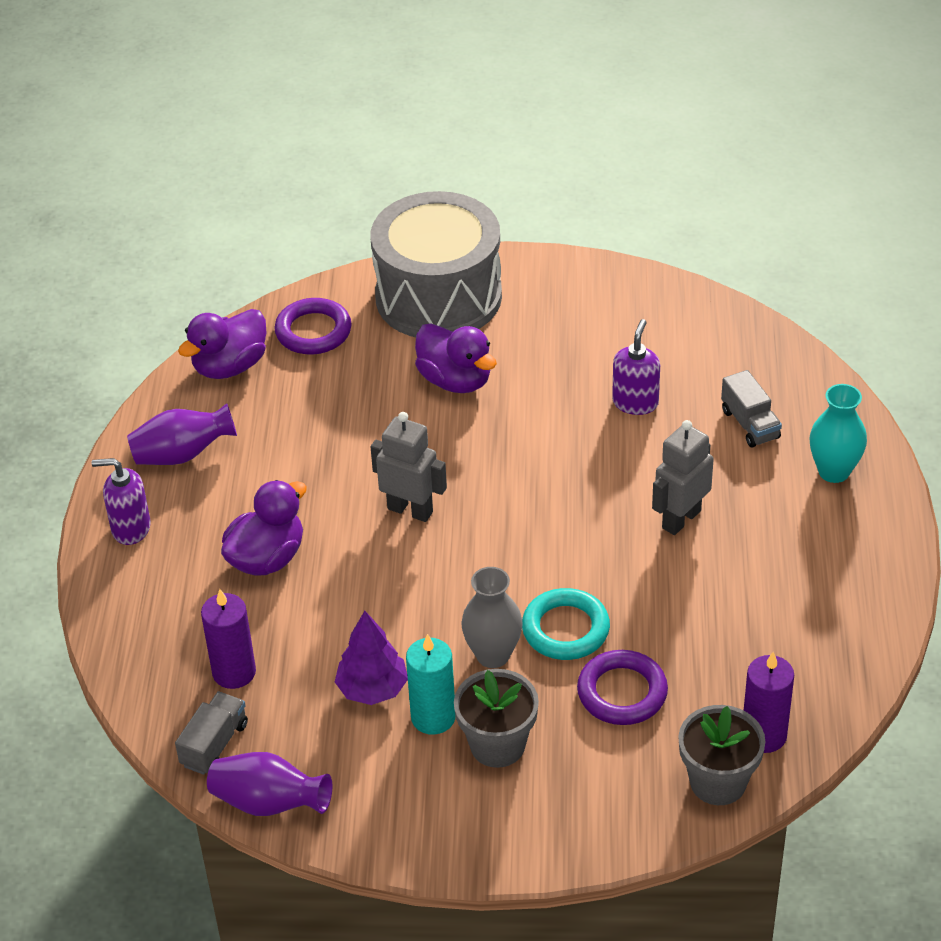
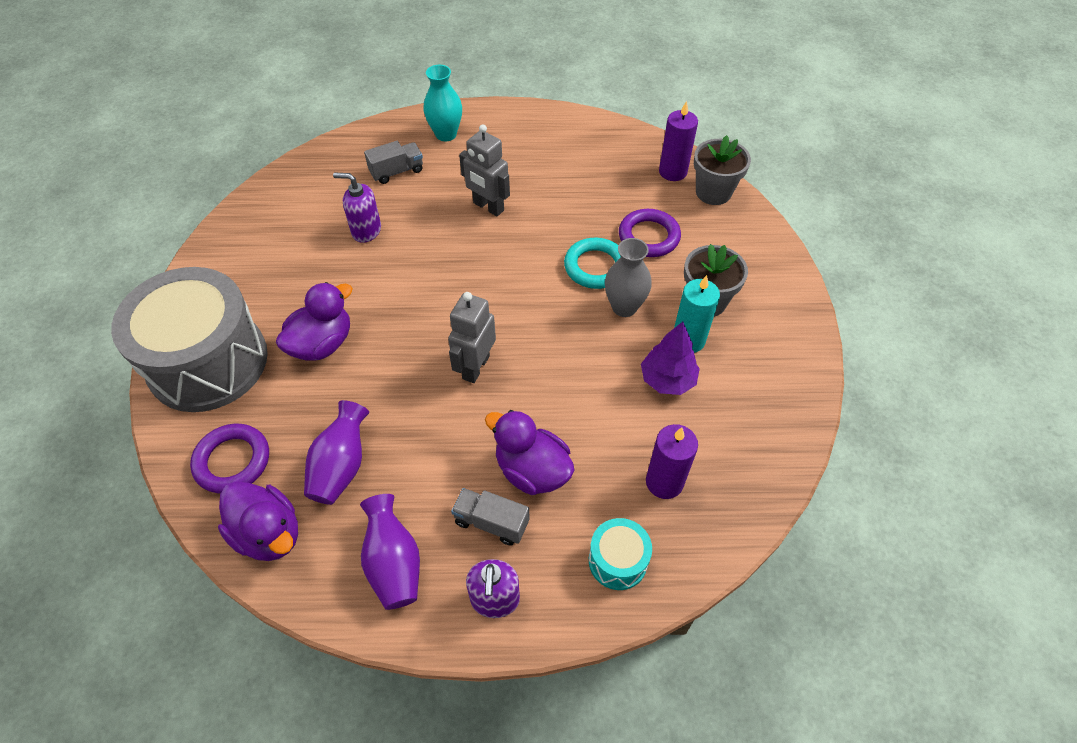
camera: 95 degrees left, 10 degrees up
grey truck [175,691,248,775] -> grey truck moved to [451,488,529,546]
purple vase [207,752,332,816] -> purple vase moved to [304,400,369,505]
none -> turquoise drum [589,518,652,590]

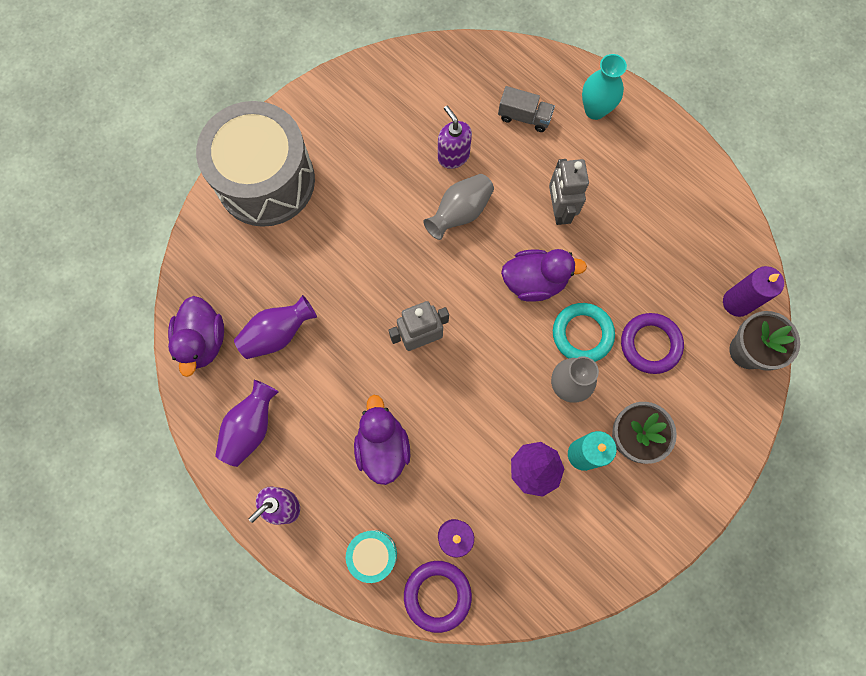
camera: 45 degrees right, 20 degrees up
purple ring [190,424,269,494] -> purple ring moved to [404,561,472,633]
purple duck [276,282,353,361] -> purple duck moved to [501,249,587,302]
grey truck [451,488,529,546] -> none
none -> grey vase [423,174,494,240]

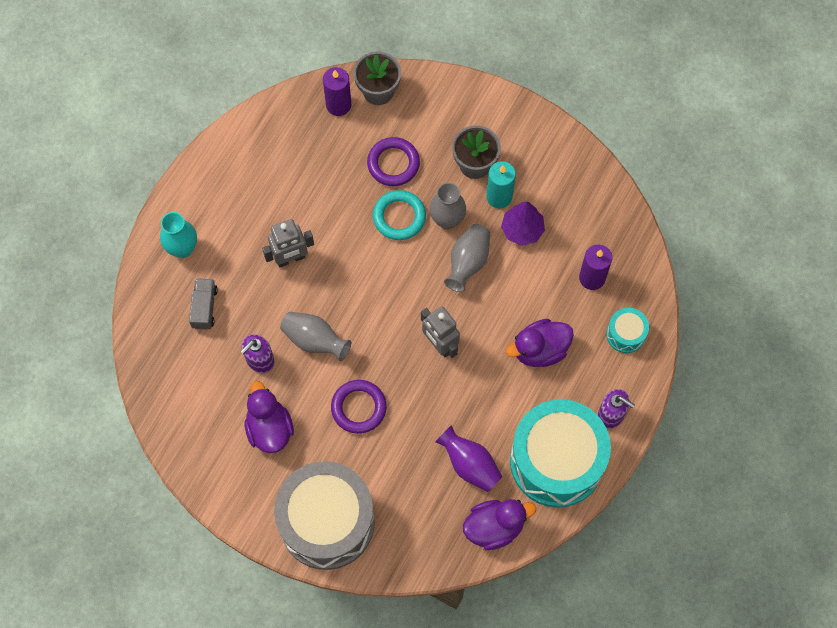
camera: 105 degrees left, 5 degrees down
purple vase [215,380,279,467] -> turquoise drum [510,399,611,508]
purple ring [404,561,472,633] -> purple ring moved to [331,380,387,434]
purple duck [501,249,587,302] -> purple duck moved to [245,381,294,453]
none -> grey vase [444,224,490,292]

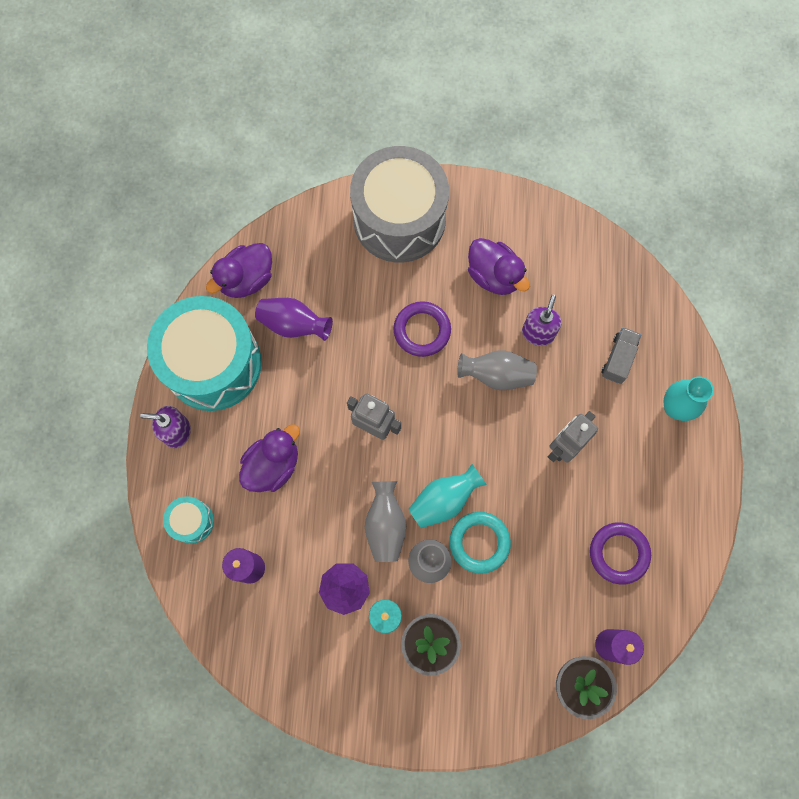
camera: 155 degrees right, 5 degrees up
grey truck [189,278,218,330] -> grey truck turned 135 degrees counterclockwise [601,327,641,384]
purple ring [367,137,420,186] -> purple ring moved to [590,522,651,585]
none -> turquoise vase [408,464,487,528]

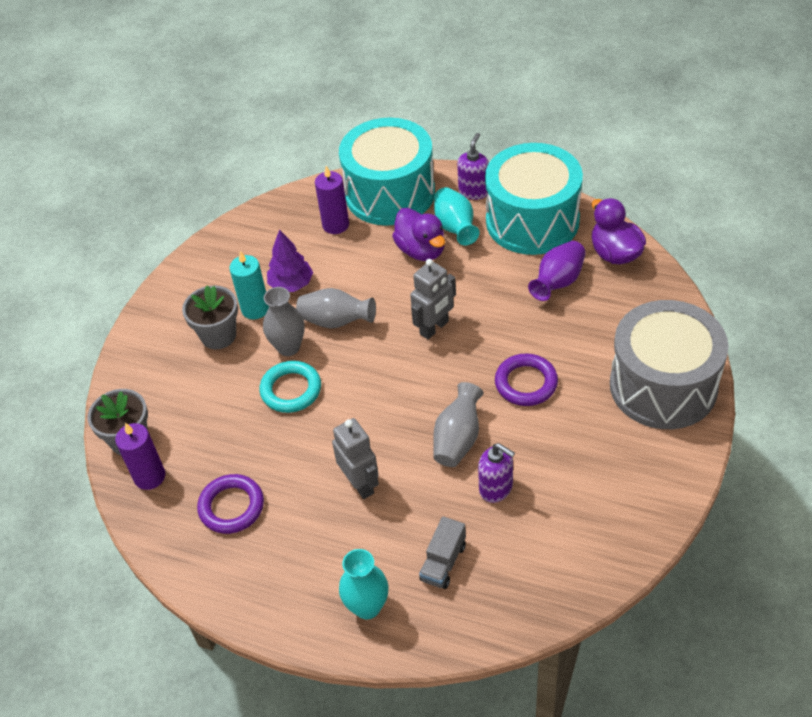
camera: 110 degrees right, 25 degrees down
turquoise drum [163,496,214,544] -> turquoise drum [339,118,435,226], size x2.33
turquoise vase [408,464,487,528] -> turquoise vase moved to [434,187,480,246]
purple duck [468,238,530,295] -> none
grey truck [601,327,641,384] -> grey truck turned 75 degrees clockwise [419,516,466,589]

